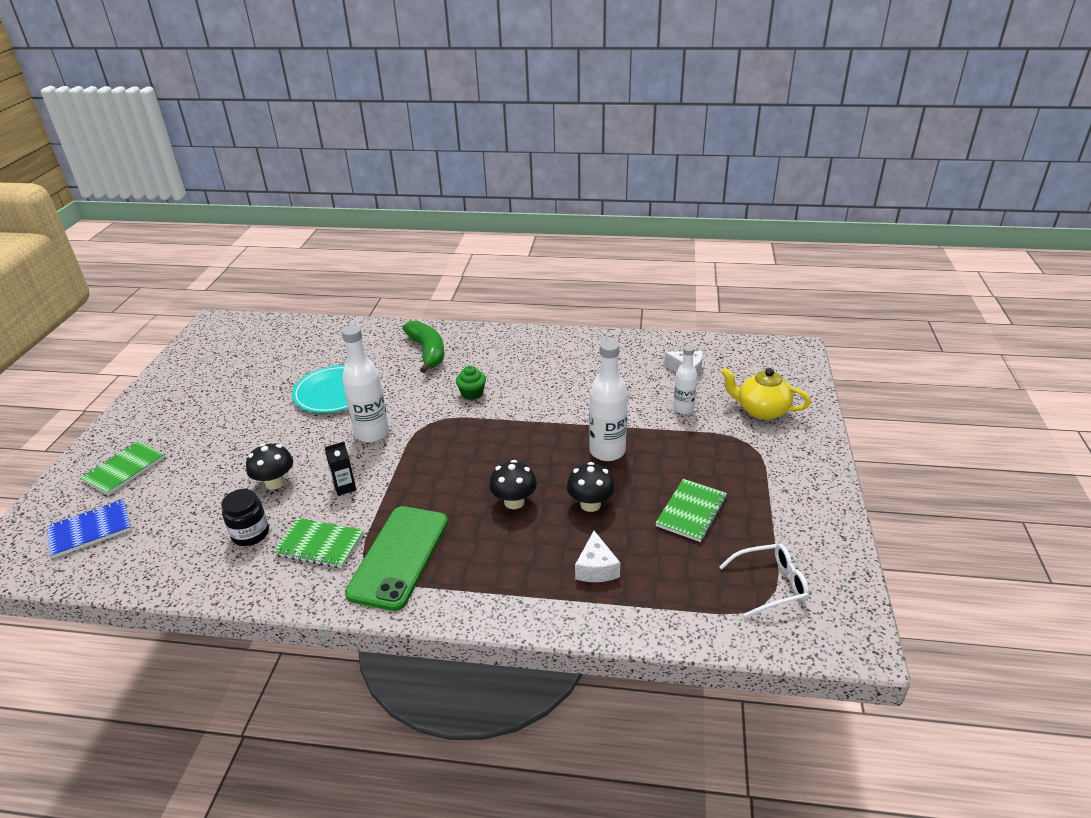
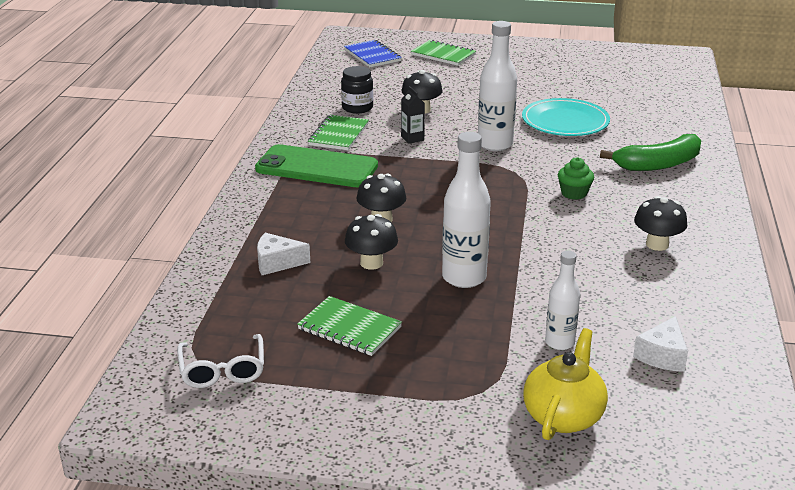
camera: 90 degrees right, 5 degrees down
none -> black mushroom [634,196,687,251]

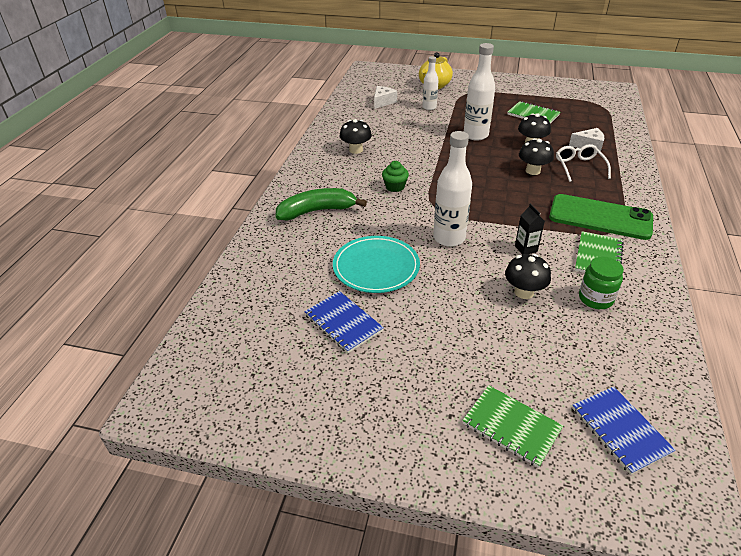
camera: 175 degrees left, 10 degrees up
white glasses [177,334,264,388] -> white glasses moved to [556,144,611,182]
black jar [341,66,373,114] -> green jar [579,256,624,309]
none -> blue notebook [304,291,384,353]

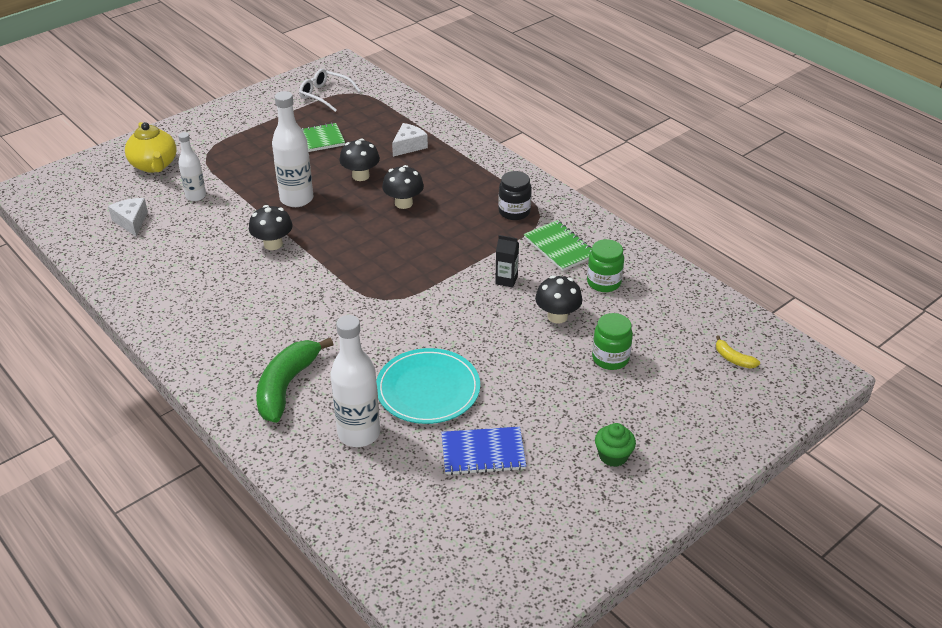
camera: 55 degrees left, 0 degrees up
black mushroom [339,119,372,154] -> black mushroom moved to [249,205,293,250]
green cupcake [382,161,409,192] -> green cupcake moved to [595,423,636,467]
white bottle [433,131,472,247] -> white bottle moved to [330,315,380,447]
green notebook [462,385,563,468] -> none
green phone [549,194,653,240] -> black jar [498,171,532,220]
white glasses [556,144,611,182] -> white glasses moved to [299,69,361,112]
blue notebook [572,386,676,475] -> yellow banana [716,335,760,368]
none -> green jar [592,313,633,370]

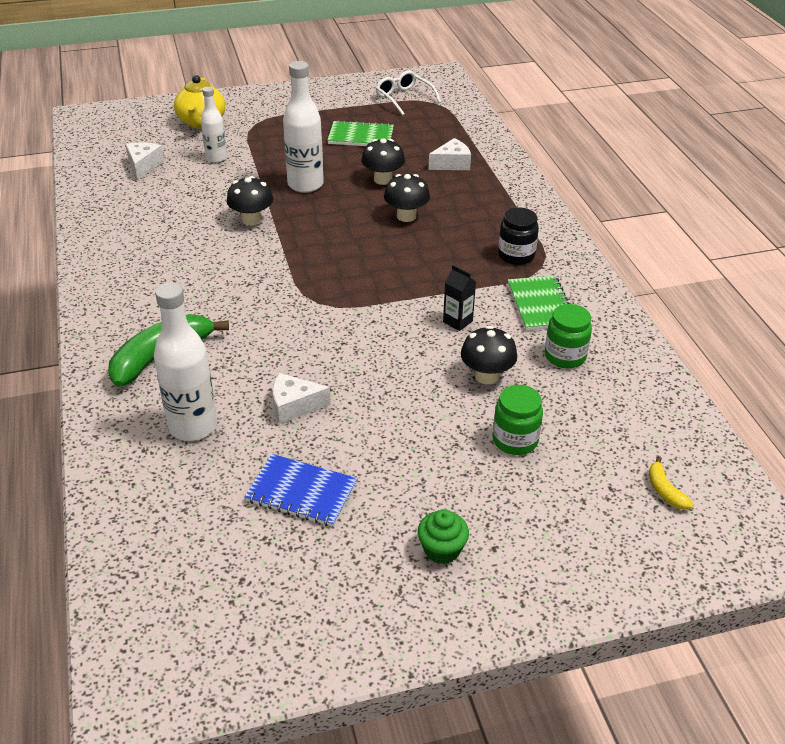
camera: 25 degrees right, 0 degrees up
turquoise plate [376,348,480,424] -> white cheese [273,373,331,424]

